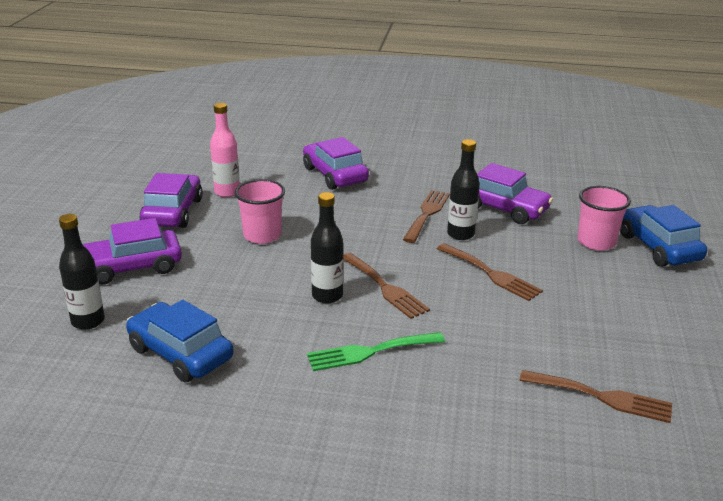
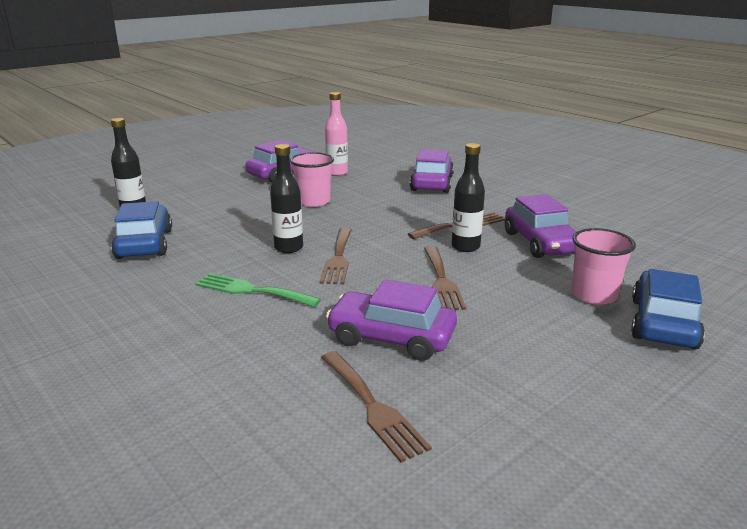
camera: 40 degrees right, 5 degrees down
purple car [83,218,182,285] -> purple car moved to [326,279,457,361]

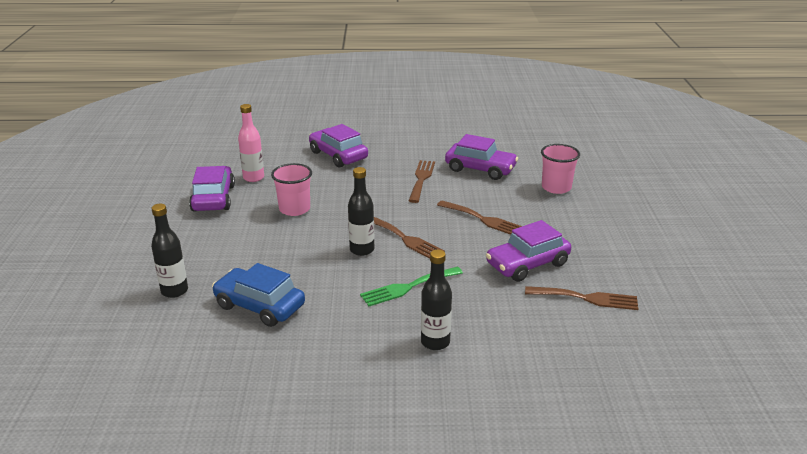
camera: 50 degrees left, 5 degrees up
black bottle [452,143,485,252] -> black bottle moved to [421,249,452,350]
blue car [631,269,705,349] -> none

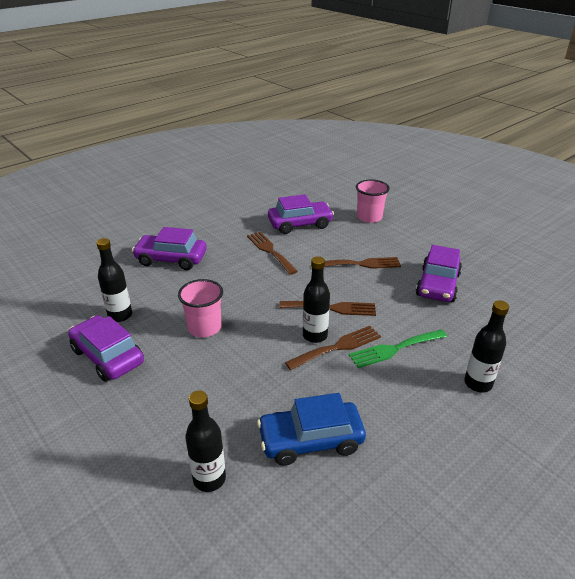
camera: 40 degrees left, 5 degrees up
pink bottle [238,104,264,182] -> black bottle [96,238,132,322]
green fork [360,267,463,306] -> green fork turned 45 degrees clockwise [349,329,447,368]
brown fork [525,286,638,310] -> brown fork moved to [285,326,381,370]

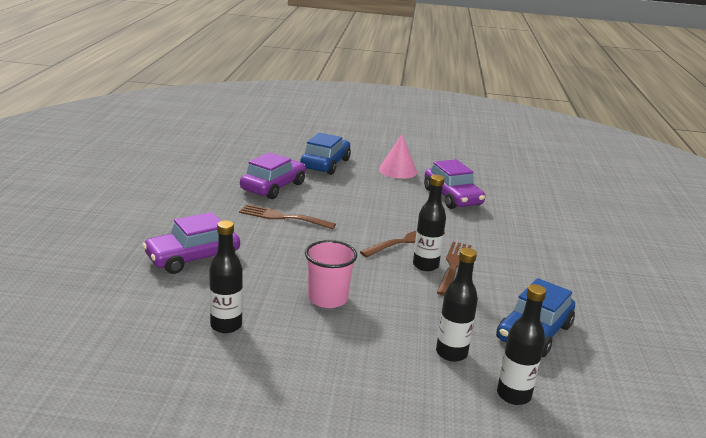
camera: 45 degrees left, 10 degrees down
purple car [68,315,144,382] -> none
brown fork [324,257,401,269] -> none
green fork [349,329,447,368] -> none
pink cup [356,179,390,223] -> blue car [300,133,351,175]
black bottle [464,300,509,392] -> black bottle moved to [436,248,478,362]
none -> pink cone [379,135,417,179]

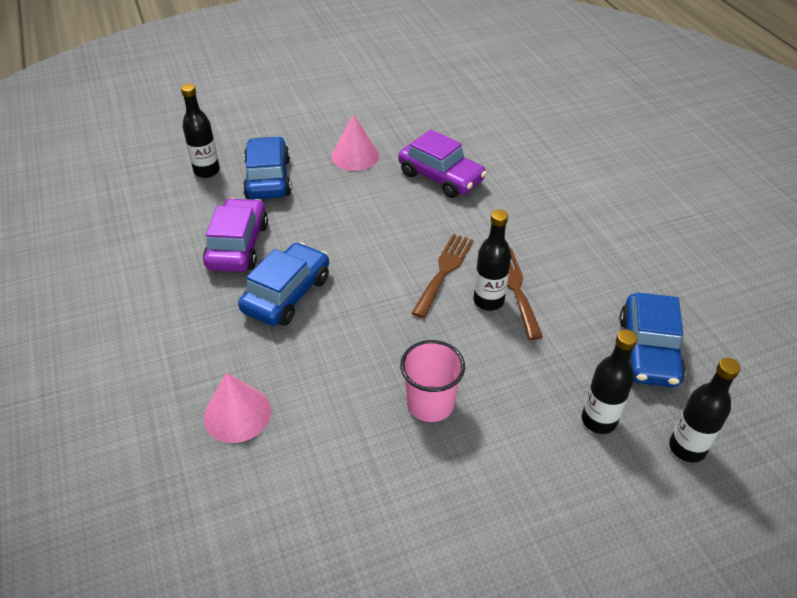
camera: 25 degrees left, 20 degrees up
purple car [142,212,240,274] -> pink cone [204,373,271,443]
black bottle [209,220,243,333] -> black bottle moved to [181,84,220,178]
brown fork [239,204,336,229] -> blue car [238,242,329,326]

